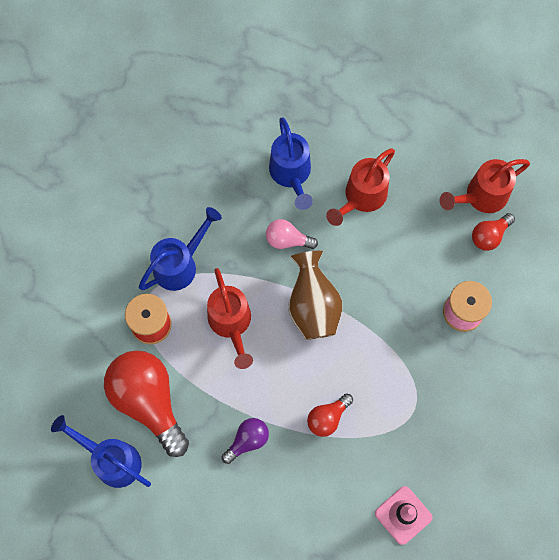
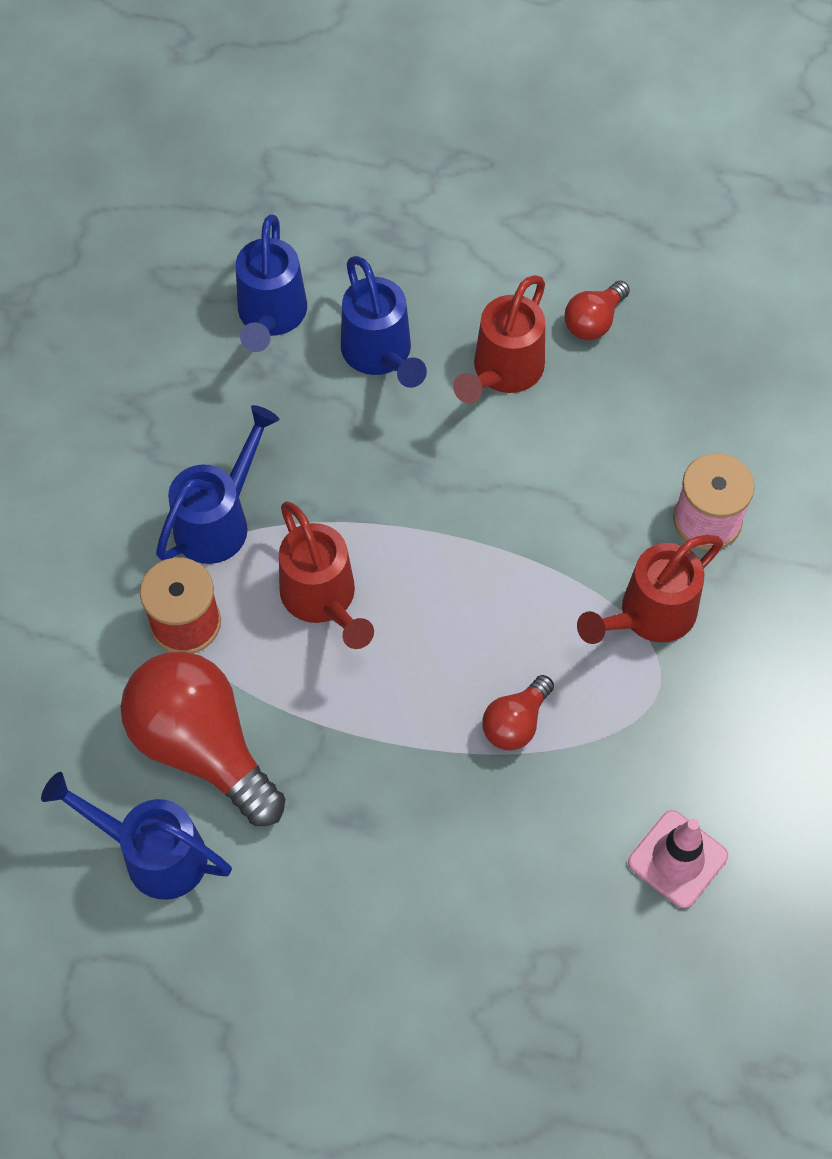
camera: 10 degrees left, 10 degrees down
purple light bulb [222,418,269,464] -> none
pink light bulb [266,219,318,249] -> none
brown vase [288,251,342,340] -> none
red watering can [440,159,530,213] -> red watering can moved to [577,535,723,644]
red light bulb [472,213,515,251] -> red light bulb moved to [565,281,630,340]
none -> blue watering can [236,214,307,352]

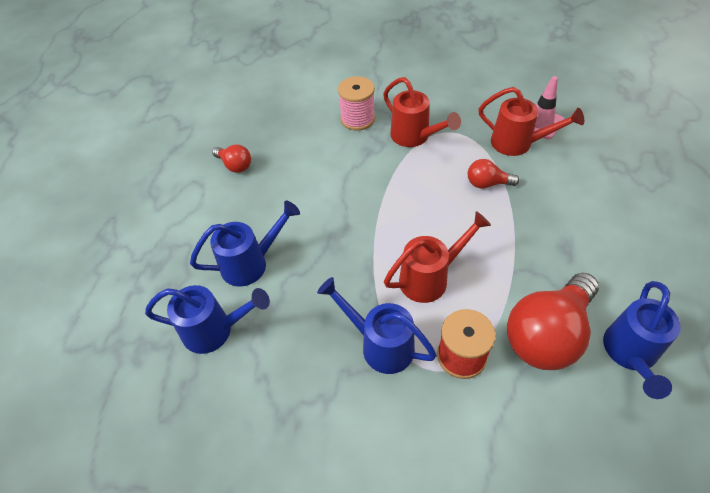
camera: 90 degrees left, 10 degrees down
red watering can [453,275,545,403] -> red watering can moved to [478,87,584,156]
red light bulb [482,675,554,750] -> red light bulb turned 150 degrees clockwise [468,159,519,189]

